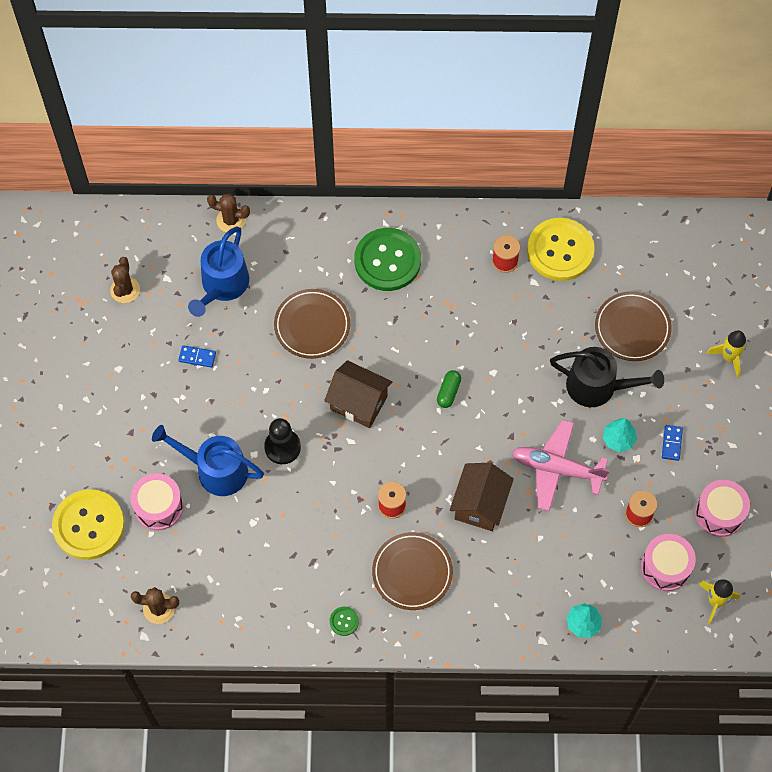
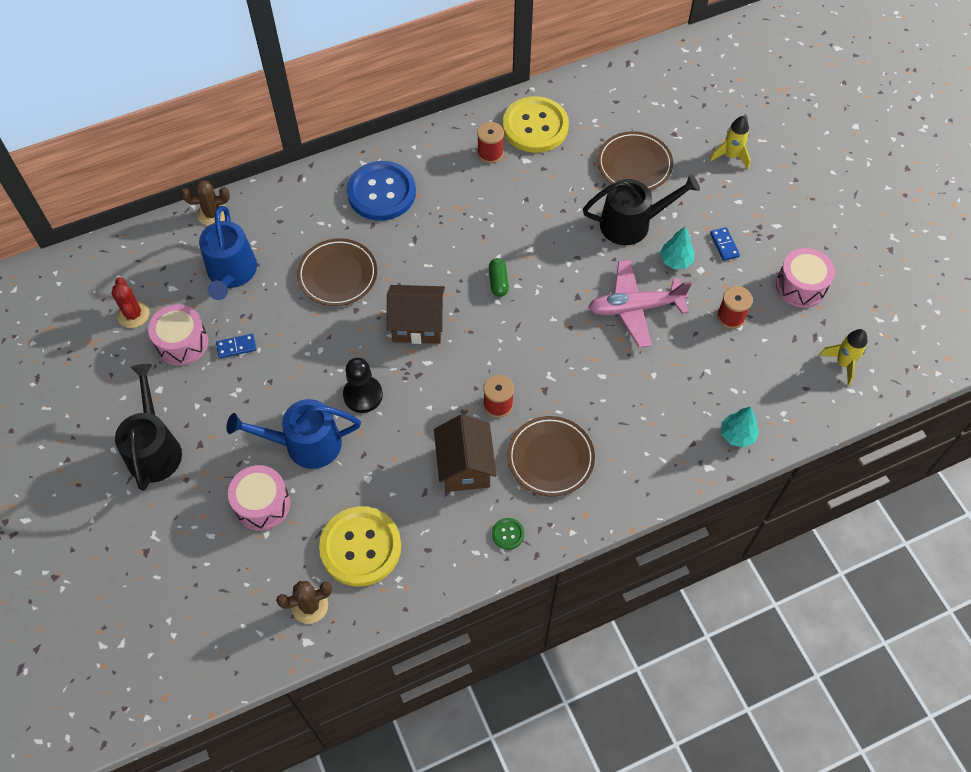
camera: 25 degrees left, 5 degrees down
yellow button [52,490,125,560] -> yellow button moved to [319,506,401,587]
brown cactus [110,257,140,303] -> red cactus [112,277,150,328]
green button [354,228,421,291] -> blue button [347,161,416,221]
brown house [450,463,514,531] -> brown house moved to [434,414,497,492]
pink drum [641,534,696,591] -> pink drum moved to [148,304,208,365]
none -> black watering can [115,364,182,491]

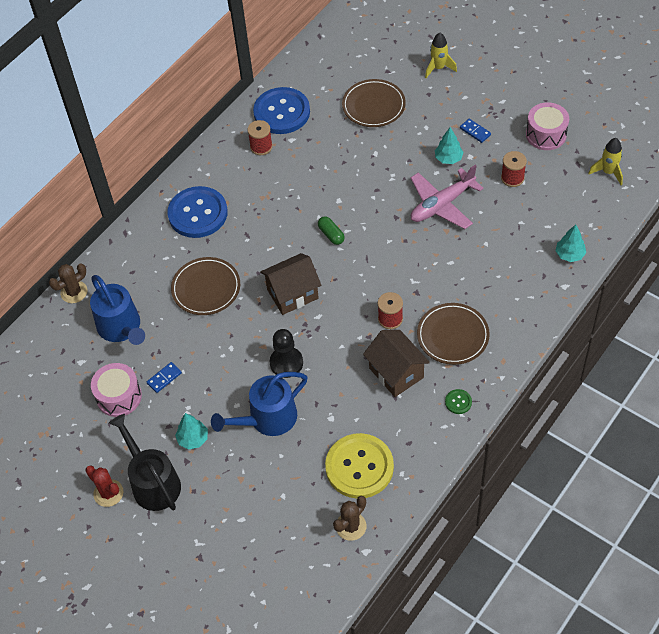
camera: 25 degrees left, 5 degrees down
red cactus [112,277,150,328] -> red cactus moved to [85,465,124,507]
pink drum [228,465,290,530] -> none
yellow button [502,96,569,153] -> blue button [253,87,310,134]
black watering can [583,174,700,245] -> none
none -> turquoise tree [175,413,208,450]

